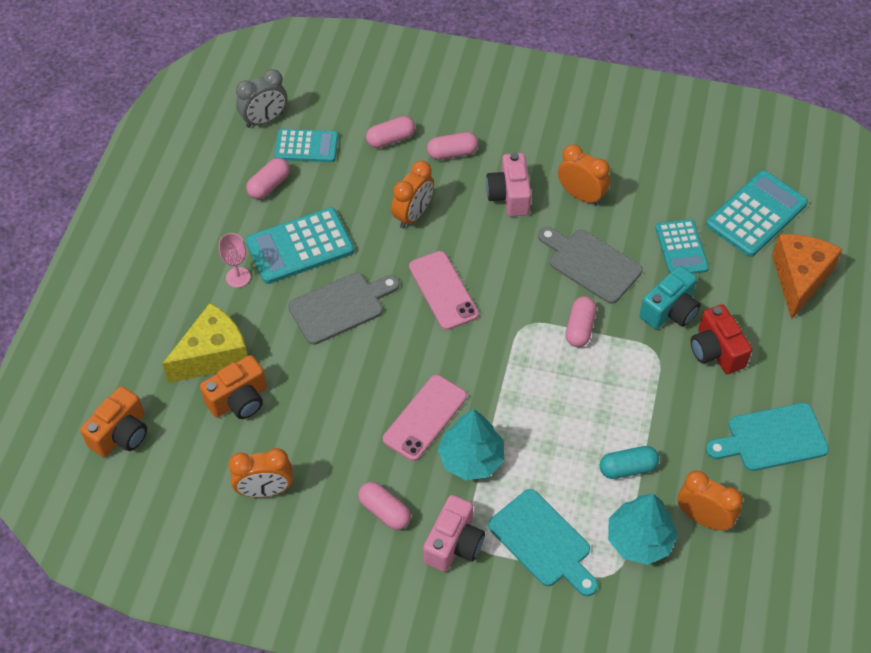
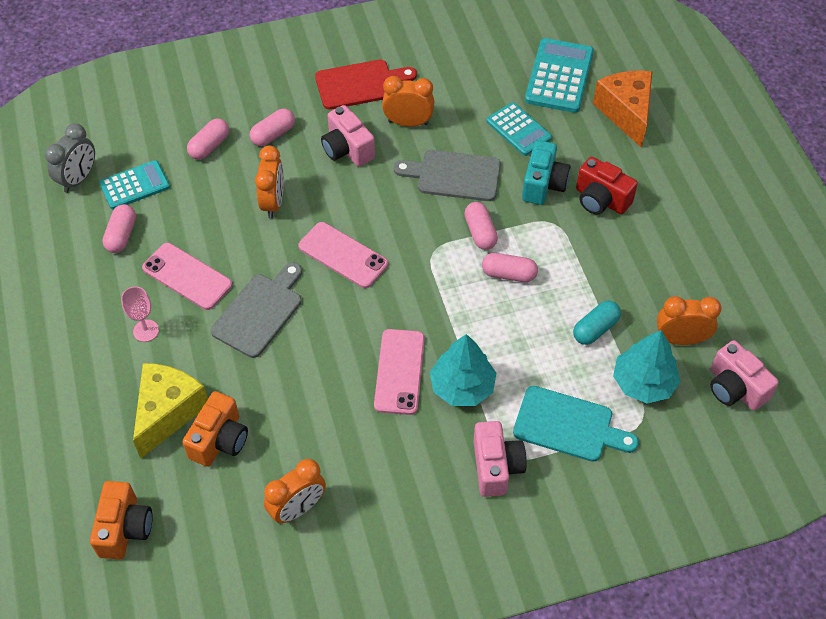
camera: 30 degrees left, 0 degrees up
turquoise calculator [246,208,354,284] -> pink phone [142,243,232,310]
pink capsule [358,482,411,530] -> pink capsule moved to [482,253,538,282]
turquoise cutting board [706,403,829,471] -> none
none -> red cutting board [315,60,417,110]
none -> pink camera [710,340,779,411]

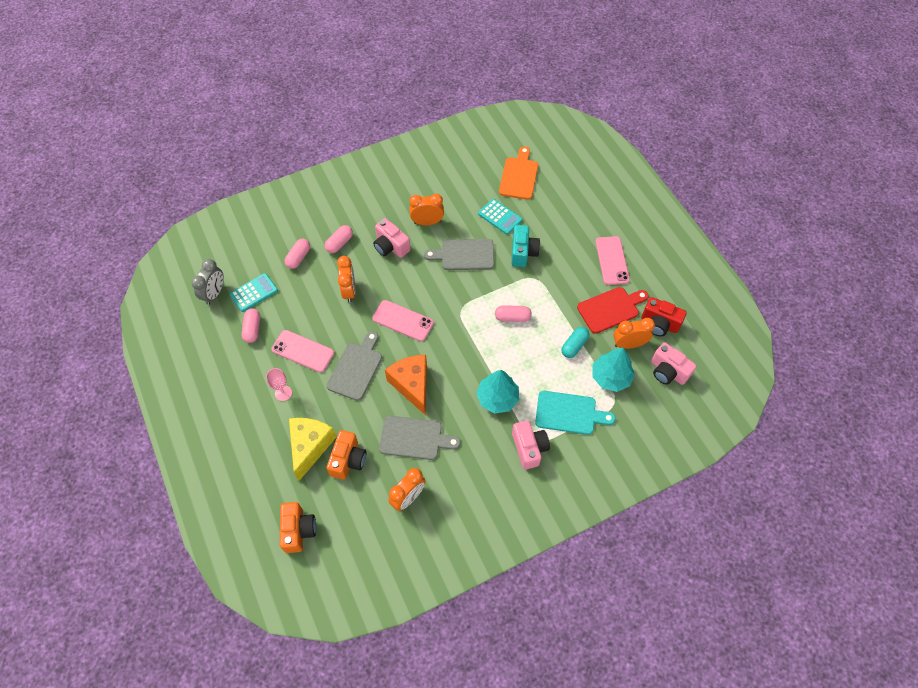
camera: 10 degrees left, 5 degrees up
red cutting board [315,60,417,110] -> red cutting board moved to [577,287,649,334]
pink phone [374,329,425,415] -> pink phone moved to [595,236,630,285]
pink capsule [464,202,498,250] -> none
turquoise calculator [525,38,594,113] -> orange cutting board [499,146,538,200]
red camera [576,157,638,215] -> red camera moved to [641,297,687,336]
orange cheese [593,70,653,148] -> orange cheese moved to [385,355,427,415]
none -> grey cutting board [379,416,460,460]

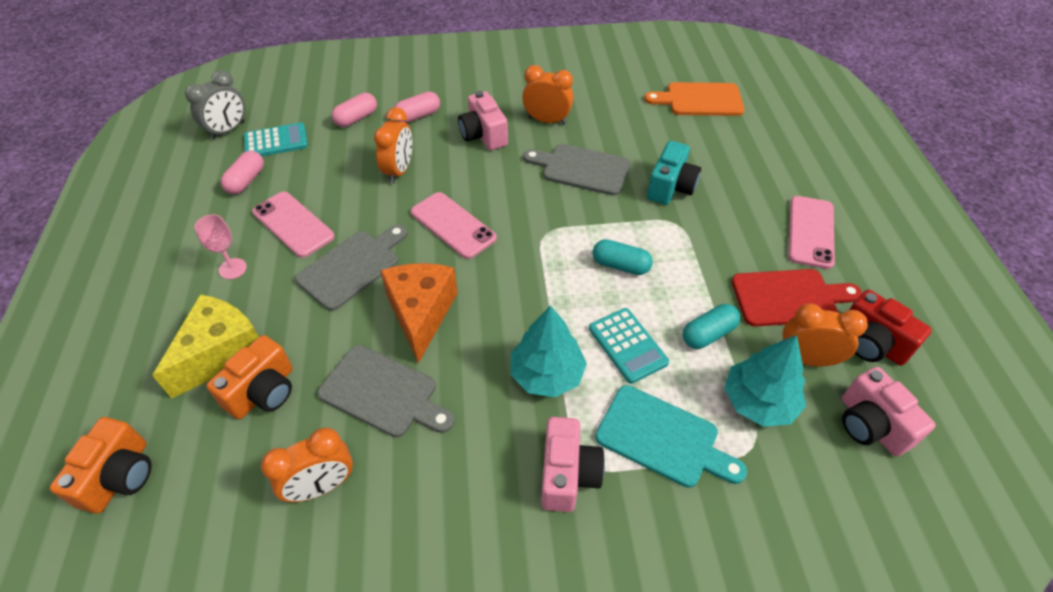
camera: 20 degrees right, 10 degrees down
turquoise calculator [478,199,522,235] -> turquoise calculator moved to [589,308,669,384]
pink capsule [495,305,532,322] -> turquoise capsule [593,239,653,275]
orange cutting board [499,146,538,200] -> orange cutting board turned 120 degrees counterclockwise [644,82,744,116]

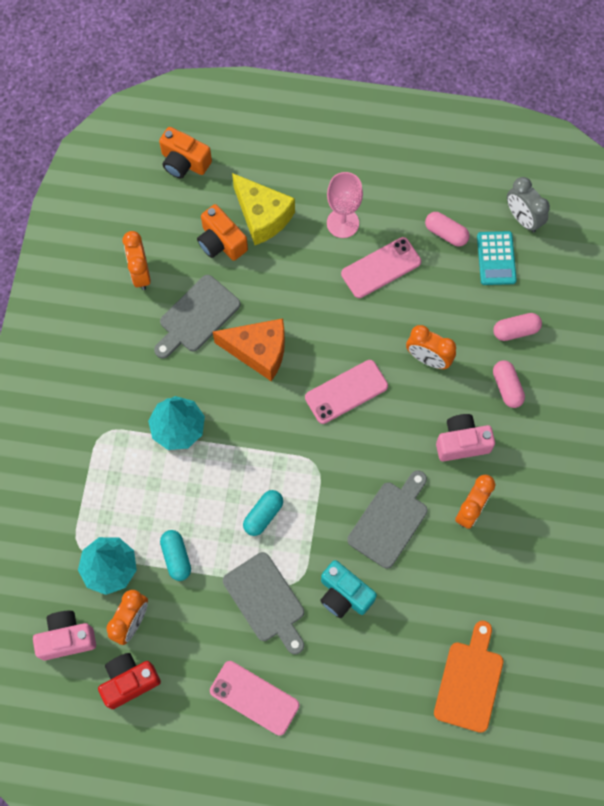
camera: 105 degrees right, 20 degrees up
pink goblet [195,214,247,279] -> pink goblet [327,172,363,238], size x1.53
grey cutting board [295,224,408,311] -> grey cutting board moved to [223,552,304,654]
pink capsule [331,93,377,127] -> pink capsule turned 75 degrees counterclockwise [493,313,542,341]
pink camera [541,417,605,512] -> none
turquoise calculator [589,308,669,384] -> none
turquoise cutting board [595,385,747,488] -> none
red cutting board [732,269,862,327] -> none

